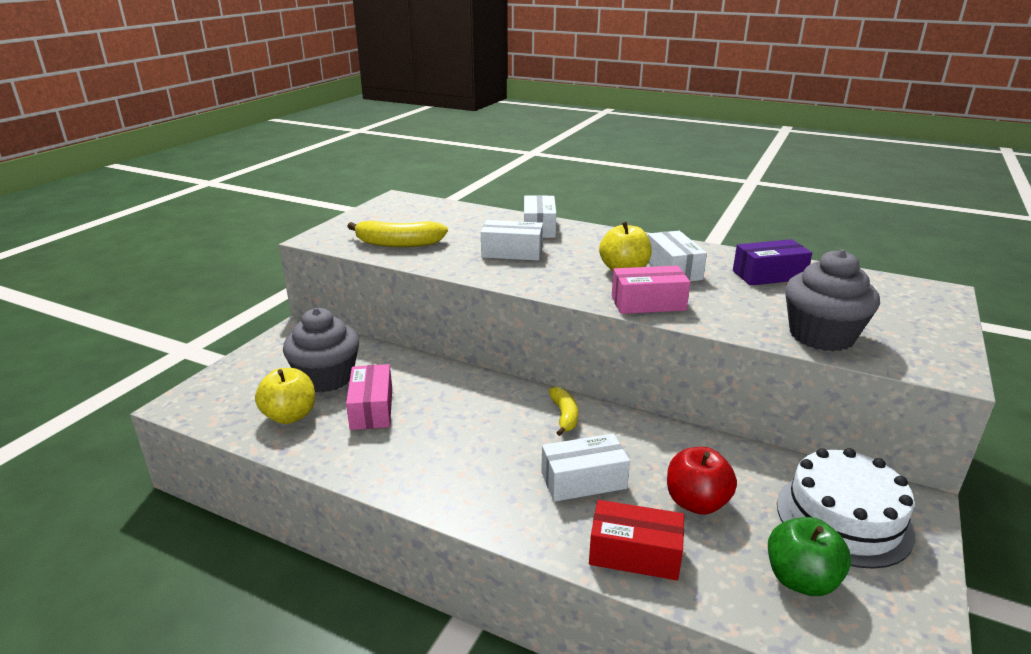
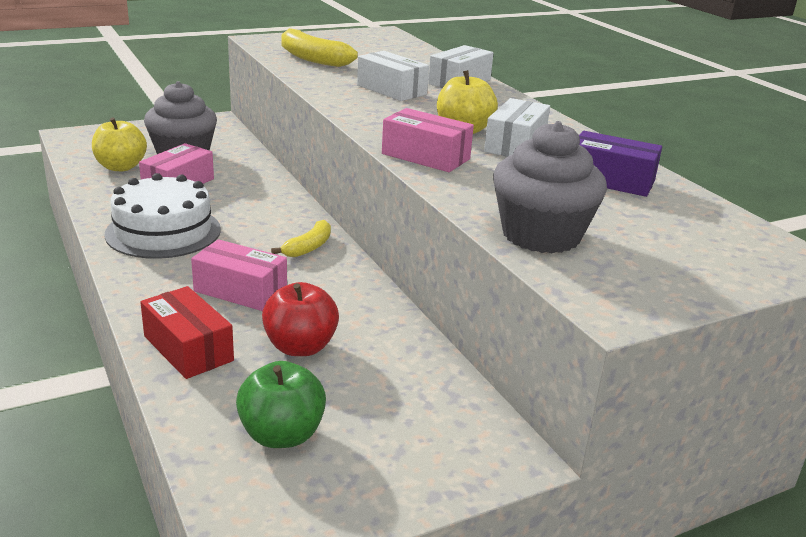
camera: 35 degrees right, 0 degrees up
white box [541,434,630,502] -> pink box [191,239,287,311]
white cake [777,448,915,569] -> white cake moved to [104,173,221,259]

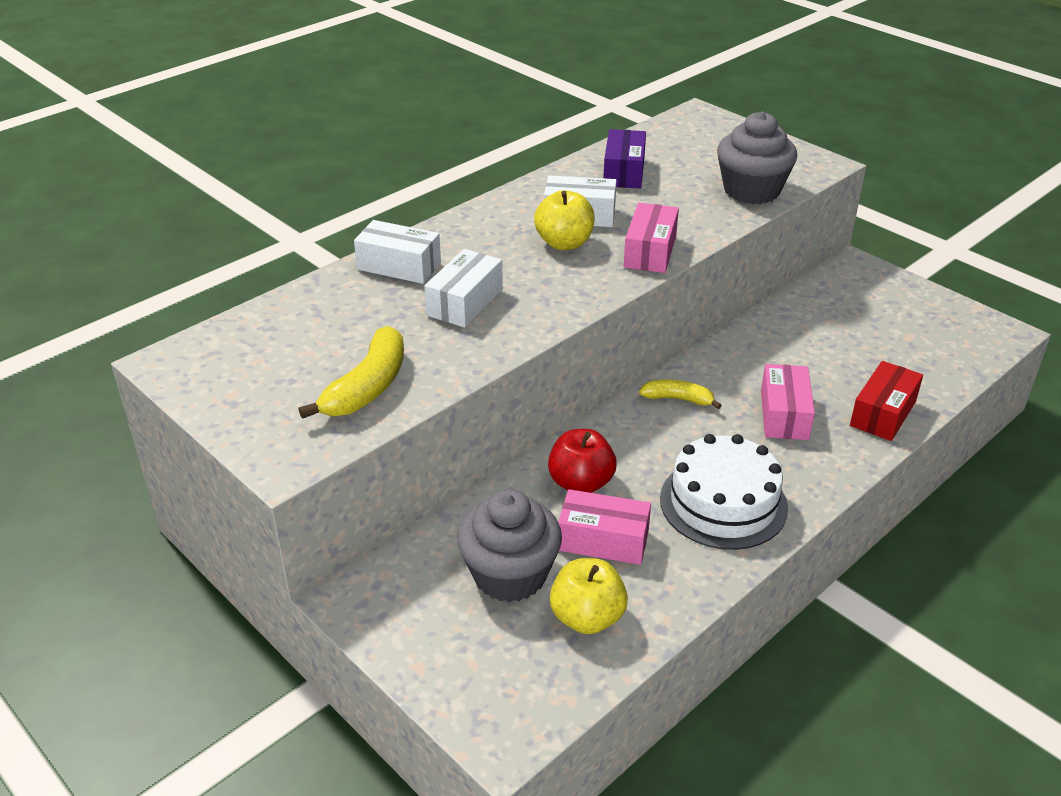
camera: 105 degrees left, 10 degrees up
green apple [236,361,326,448] -> none
red apple [262,282,339,356] -> red apple moved to [548,429,617,493]

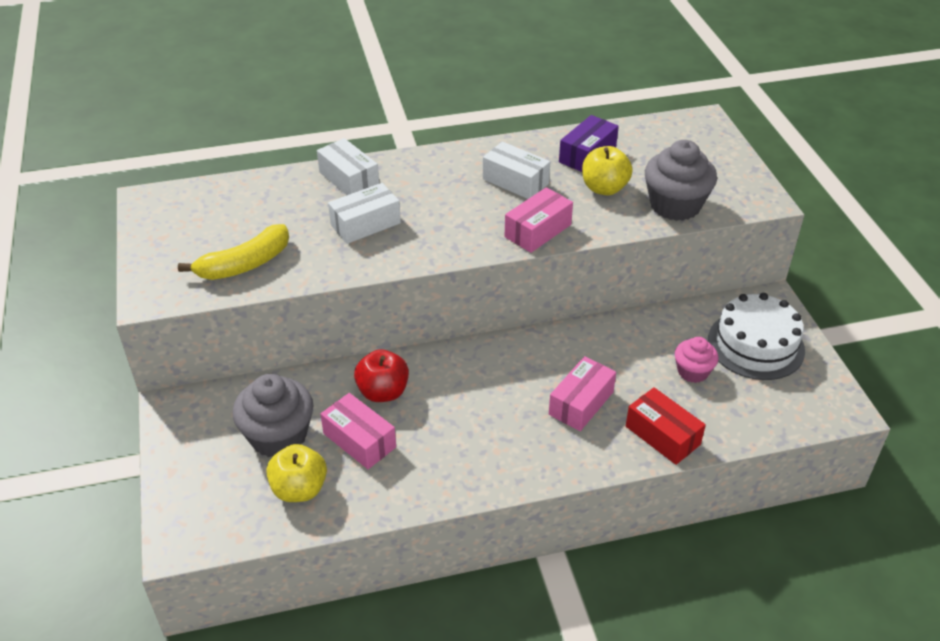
camera: 30 degrees right, 5 degrees up
yellow apple [534,190,595,250] -> yellow apple moved to [582,146,633,195]
yellow banana [639,380,722,409] -> none
white cake [660,434,788,550] -> white cake moved to [708,293,805,380]
red box [850,361,923,441] -> red box turned 75 degrees clockwise [626,387,706,465]
none -> pink cupcake [675,337,719,383]

